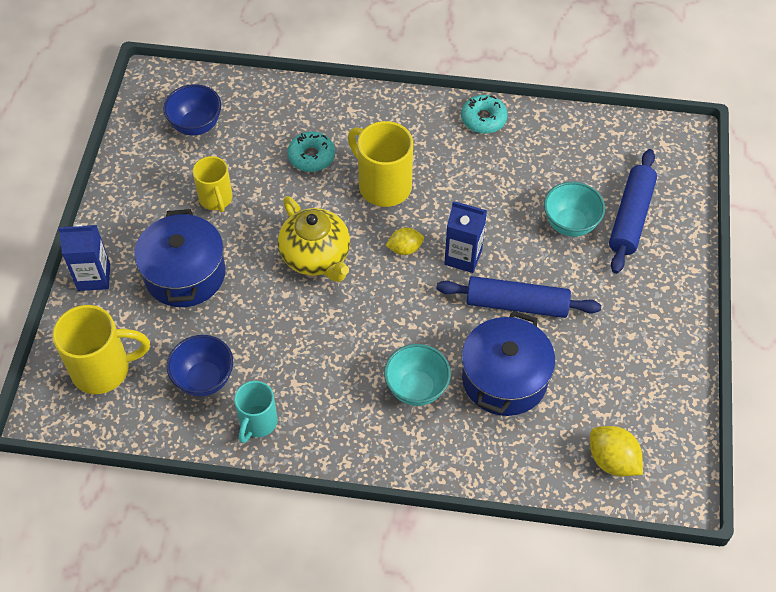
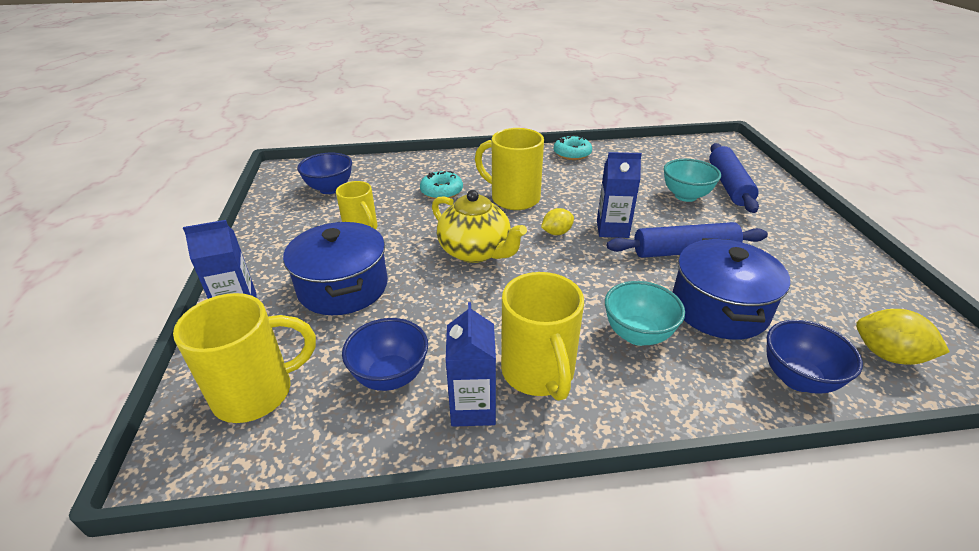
camera: 15 degrees left, 20 degrees down
turquoise mug [234,381,278,443] -> blue carton [446,302,496,427]
none -> yellow mug [501,272,584,401]
none -> blue bowl [767,320,863,394]

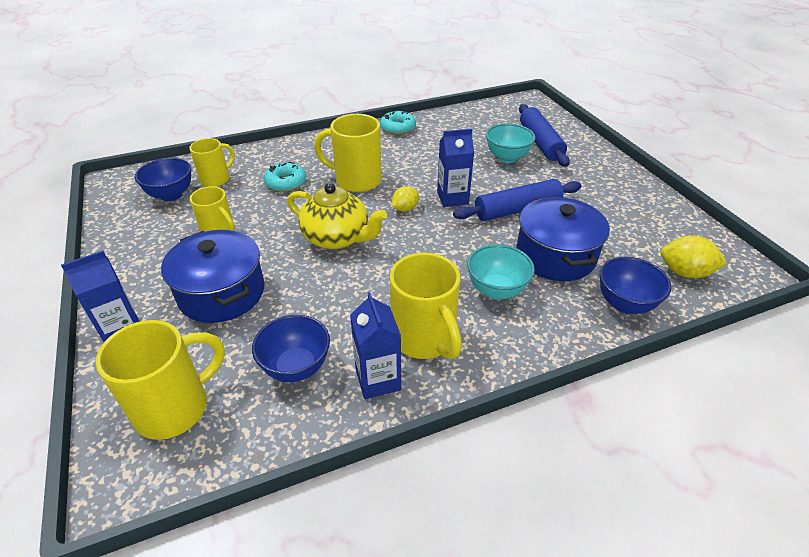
camera: 15 degrees left, 5 degrees up
none -> yellow mug [189,138,235,187]

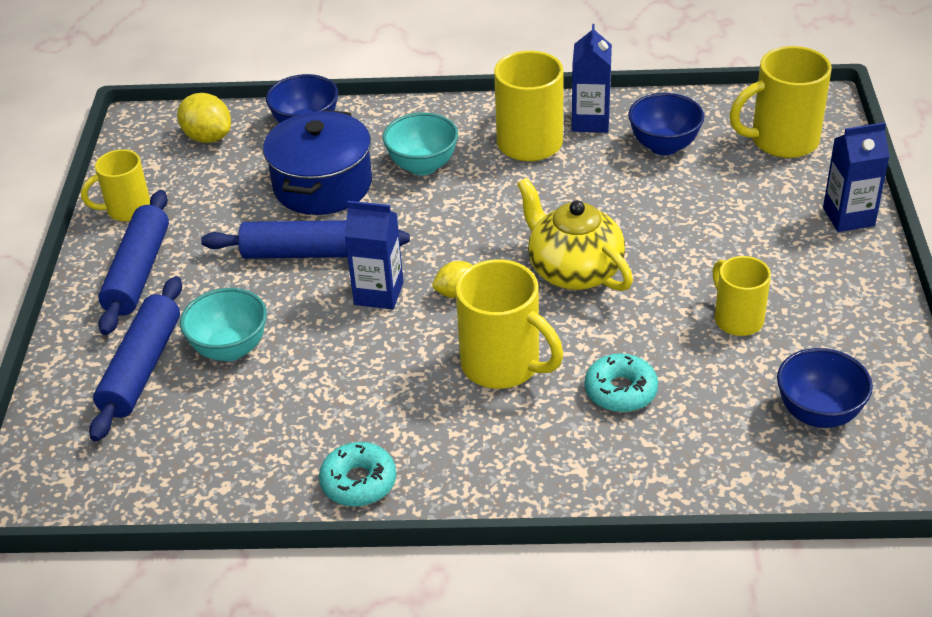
camera: 155 degrees left, 0 degrees up
blue pot [161,230,265,323] -> none
yellow mug [189,138,235,187] -> yellow mug moved to [81,149,150,221]
none -> blue rolling pin [98,190,169,335]

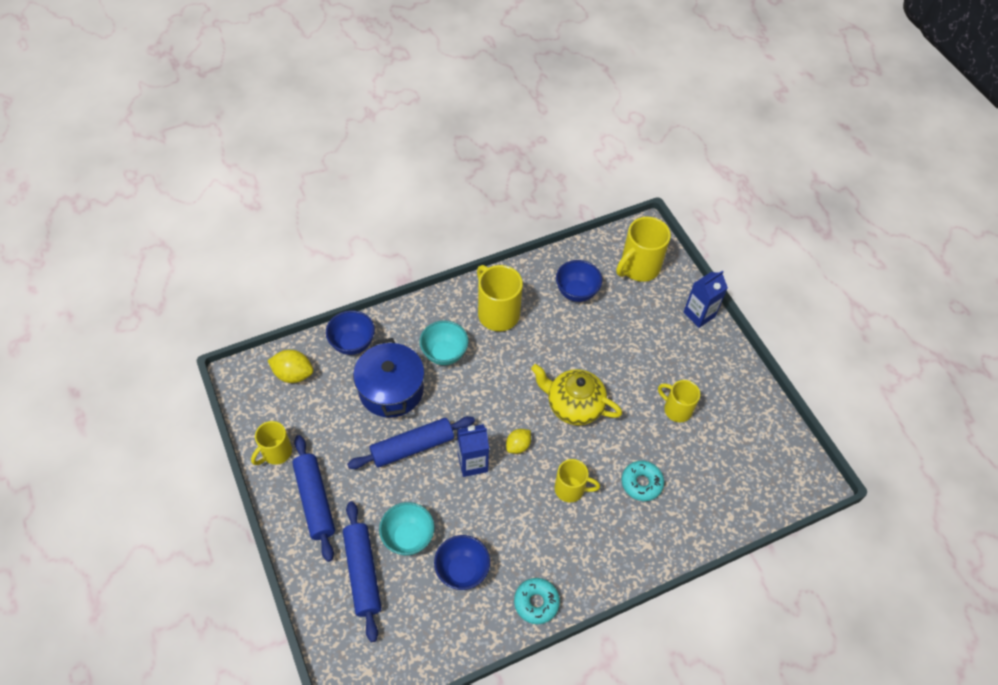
camera: 30 degrees left, 15 degrees up
yellow mug [455,259,563,389] -> yellow mug [554,459,600,503], size x0.64
blue carton [572,24,612,133] -> none
blue bowl [777,348,873,428] -> blue bowl moved to [434,535,490,590]

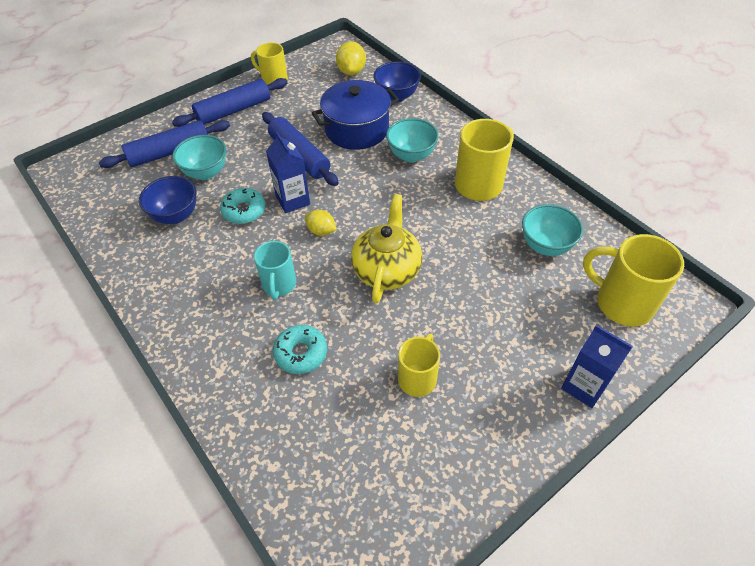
camera: 80 degrees right, 5 degrees down
turquoise donut [514,578,560,624] -> turquoise donut moved to [220,188,266,224]
yellow mug [554,459,600,503] -> turquoise mug [254,241,296,300]
blue bowl [556,260,602,302] -> turquoise bowl [522,204,583,256]

